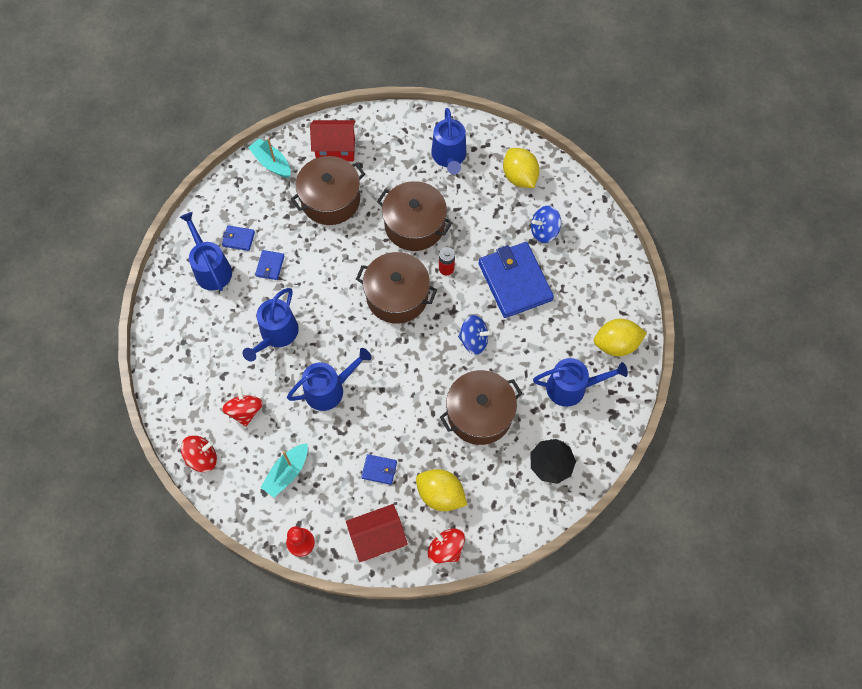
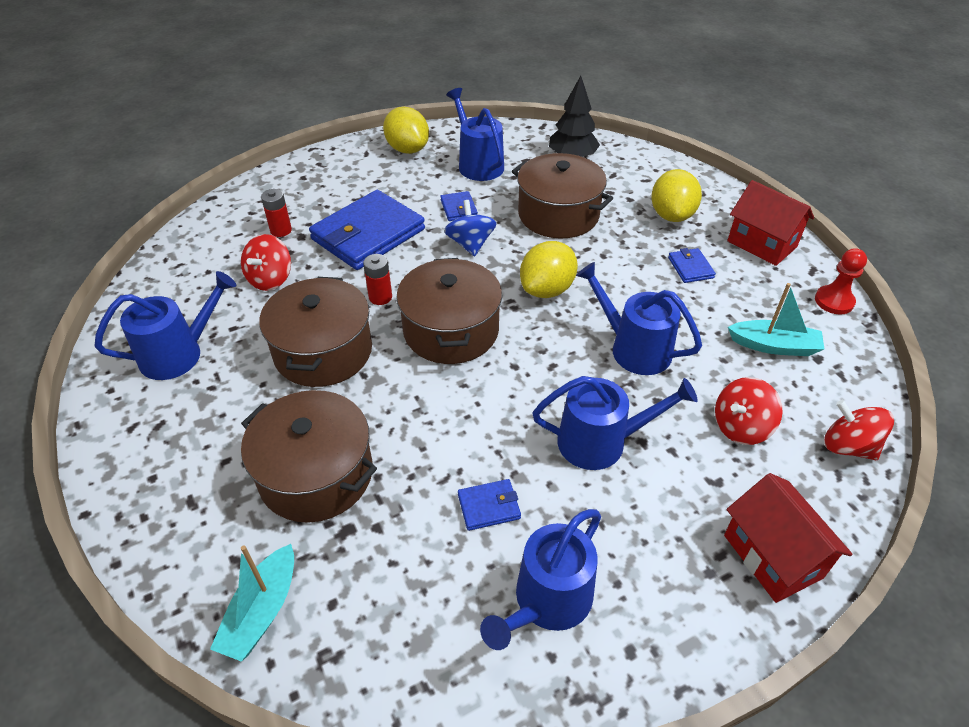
camera: 115 degrees left, 20 degrees down
blue wallet [222,225,255,251] -> blue wallet moved to [440,191,478,221]
red house [310,120,356,161] -> red house moved to [724,473,853,603]
red spinning top [428,528,465,563] -> red spinning top moved to [241,234,291,291]
yellow lemon [503,148,540,188] -> yellow lemon moved to [520,241,578,298]
blue spinning top [531,206,561,243] -> red battery [261,189,292,237]

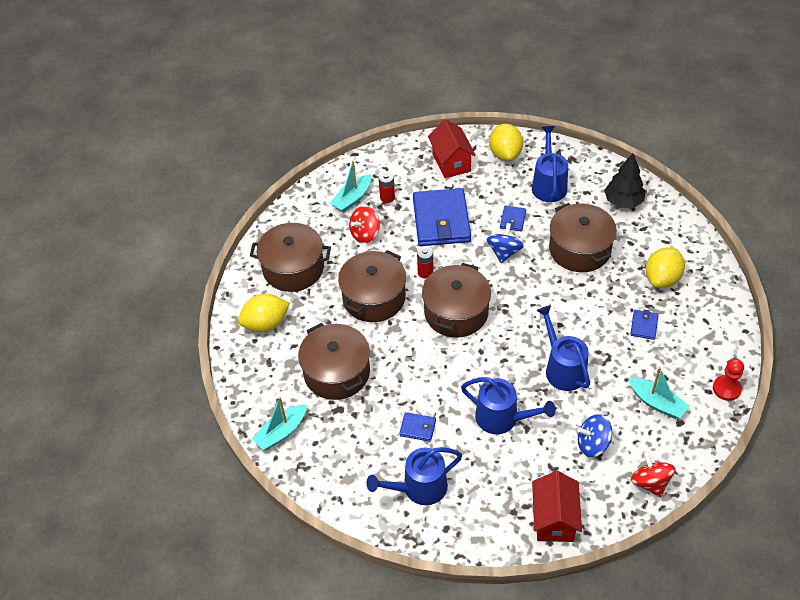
camera: 30 degrees right, 5 degrees up
blue watering can [95,271,236,380] -> brown pot [250,223,331,292]
blue wallet [309,190,425,270] -> blue wallet turned 75 degrees counterclockwise [413,188,471,246]
yellow lemon [520,241,578,298] -> yellow lemon moved to [238,294,290,332]
red spinning top [715,377,783,445] -> blue spinning top [577,414,612,457]
red house [727,180,814,266] -> red house moved to [428,119,476,178]
none -> turquoise boat [330,160,371,213]

